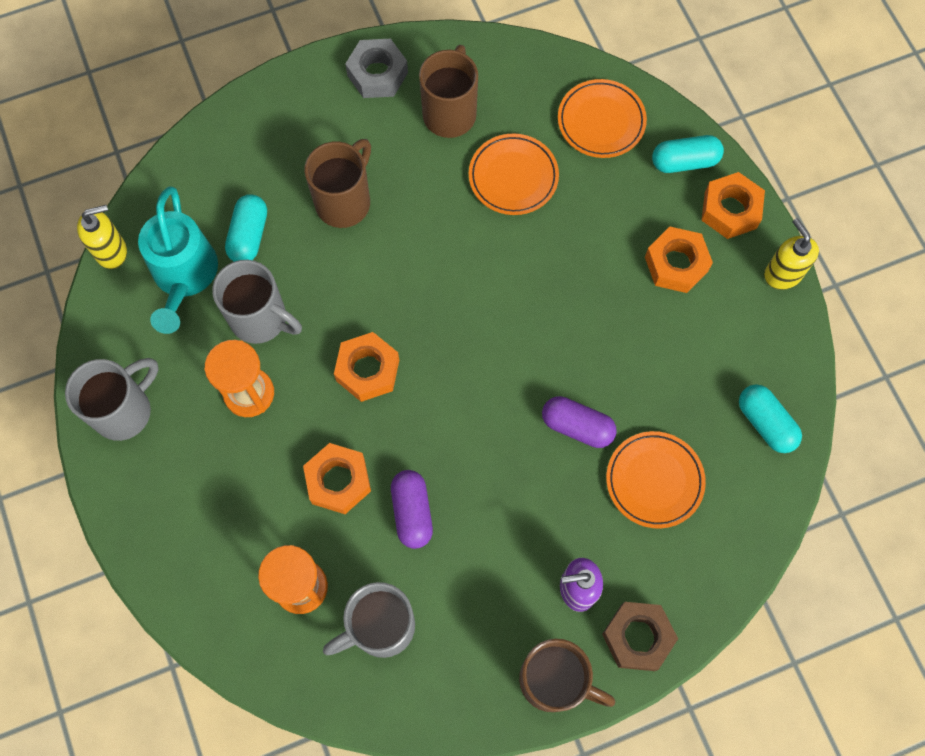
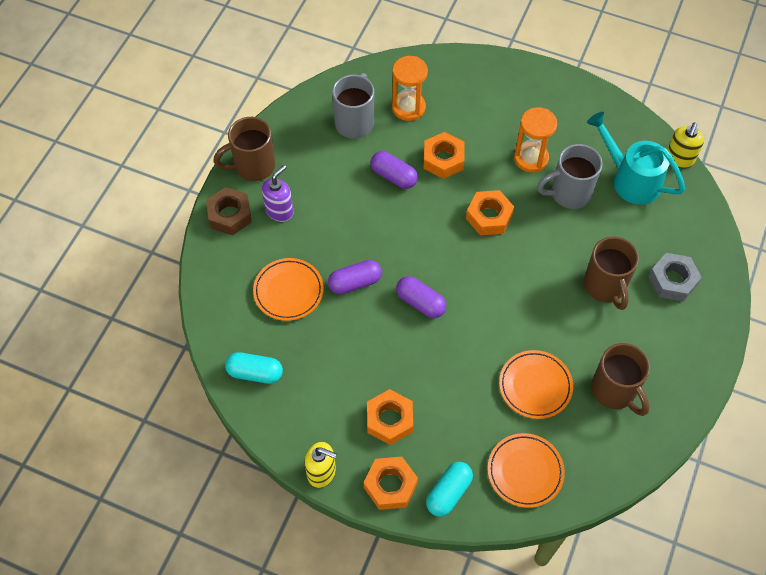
camera: 135 degrees right, 10 degrees down
grey mug [65,358,158,441] -> none
turquoise capsule [225,194,267,262] -> none
grey nut [345,39,408,98] -> grey nut moved to [648,253,702,302]
none -> purple capsule [396,276,446,318]

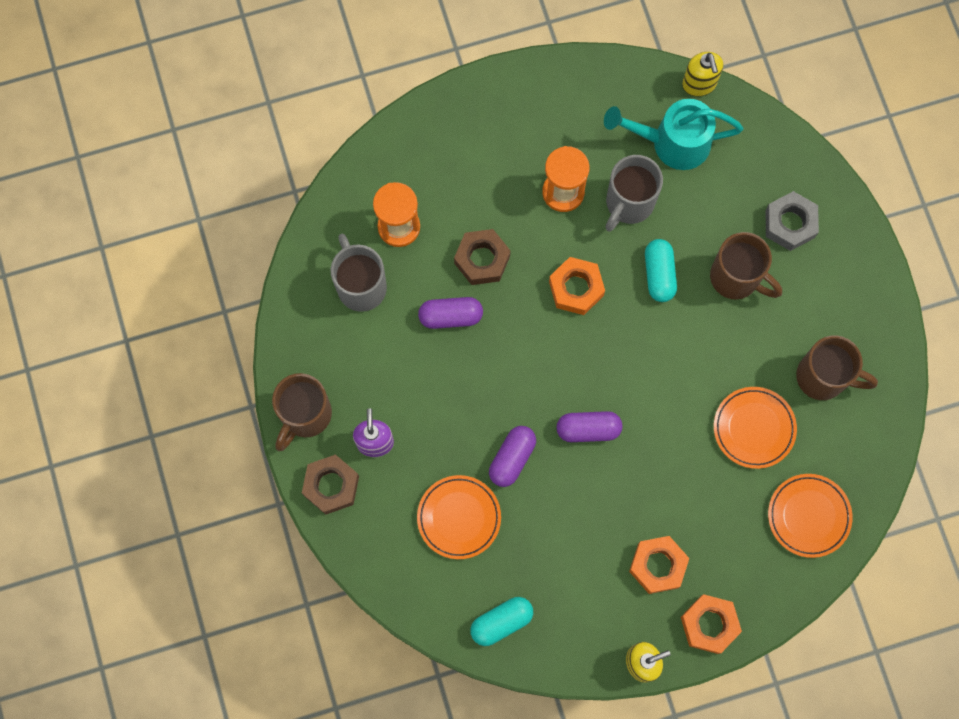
camera: 40 degrees left, 15 degrees up
orange nut [424,132,464,179] -> brown nut [454,229,511,285]
turquoise capsule [426,462,473,517] -> turquoise capsule moved to [645,239,677,302]

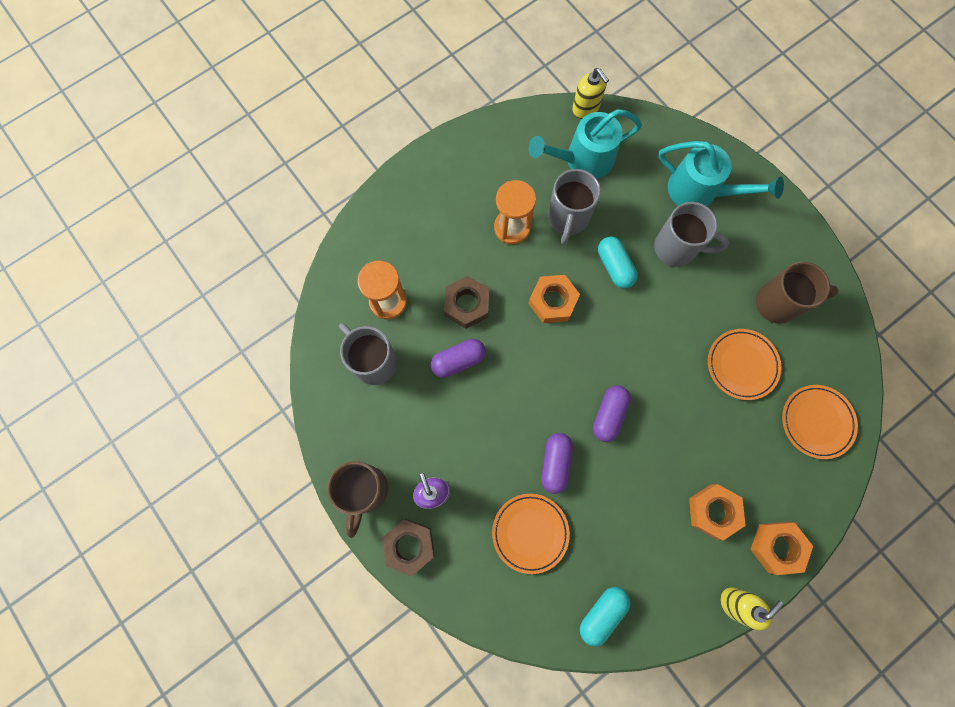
camera: 20 degrees left, 0 degrees up
purple capsule [556,411,623,442] -> purple capsule turned 45 degrees counterclockwise [593,385,631,442]
brown mug [710,232,782,299] -> grey mug [654,202,729,267]
grey nut [766,191,819,251] -> turquoise watering can [658,141,784,207]

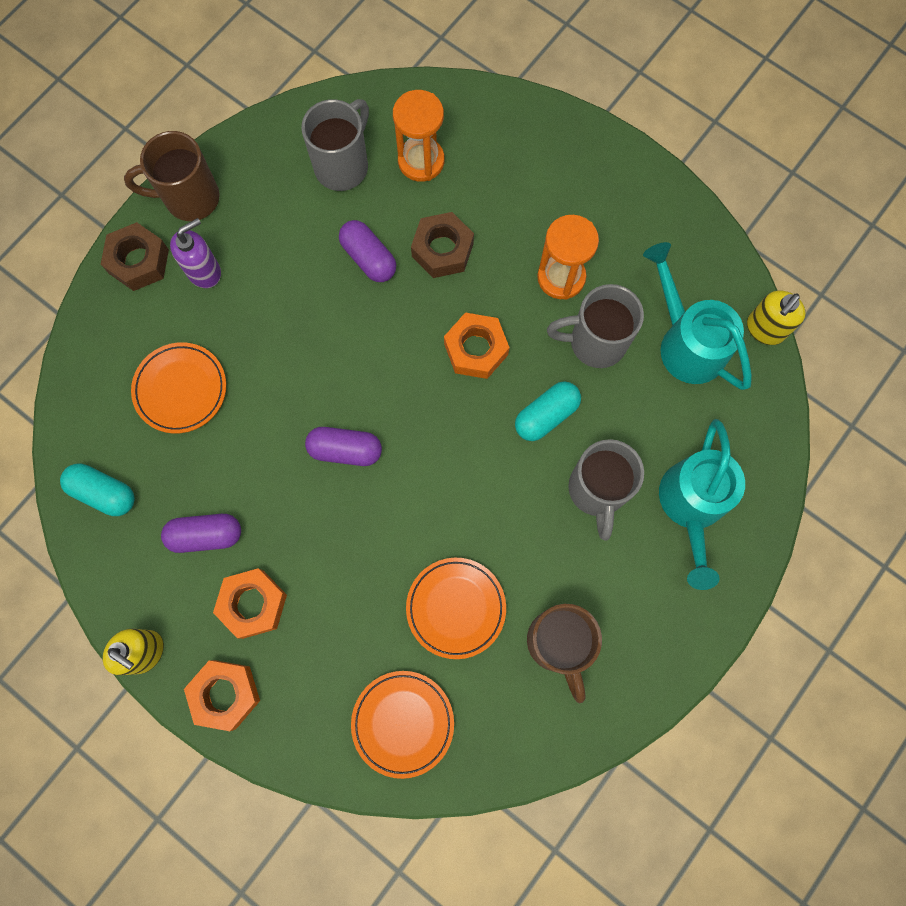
camera: 75 degrees right, 0 degrees up
purple capsule [541,433,573,494] -> purple capsule moved to [161,514,241,553]

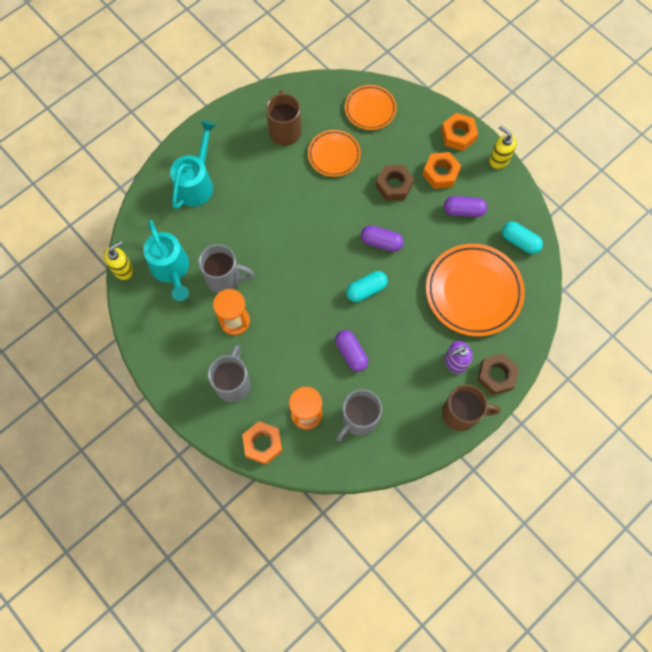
camera: 170 degrees left, 5 degrees down
orange plate [131,342,226,434] -> orange plate [426,244,525,336], size x1.75
brown nut [411,212,474,278] -> brown nut moved to [376,165,414,201]
orange nut [444,312,510,379] -> orange nut moved to [242,421,282,465]
turquoise capsule [515,381,581,441] -> turquoise capsule moved to [346,271,388,302]
grey mug [568,439,644,540] -> grey mug moved to [208,345,251,403]

